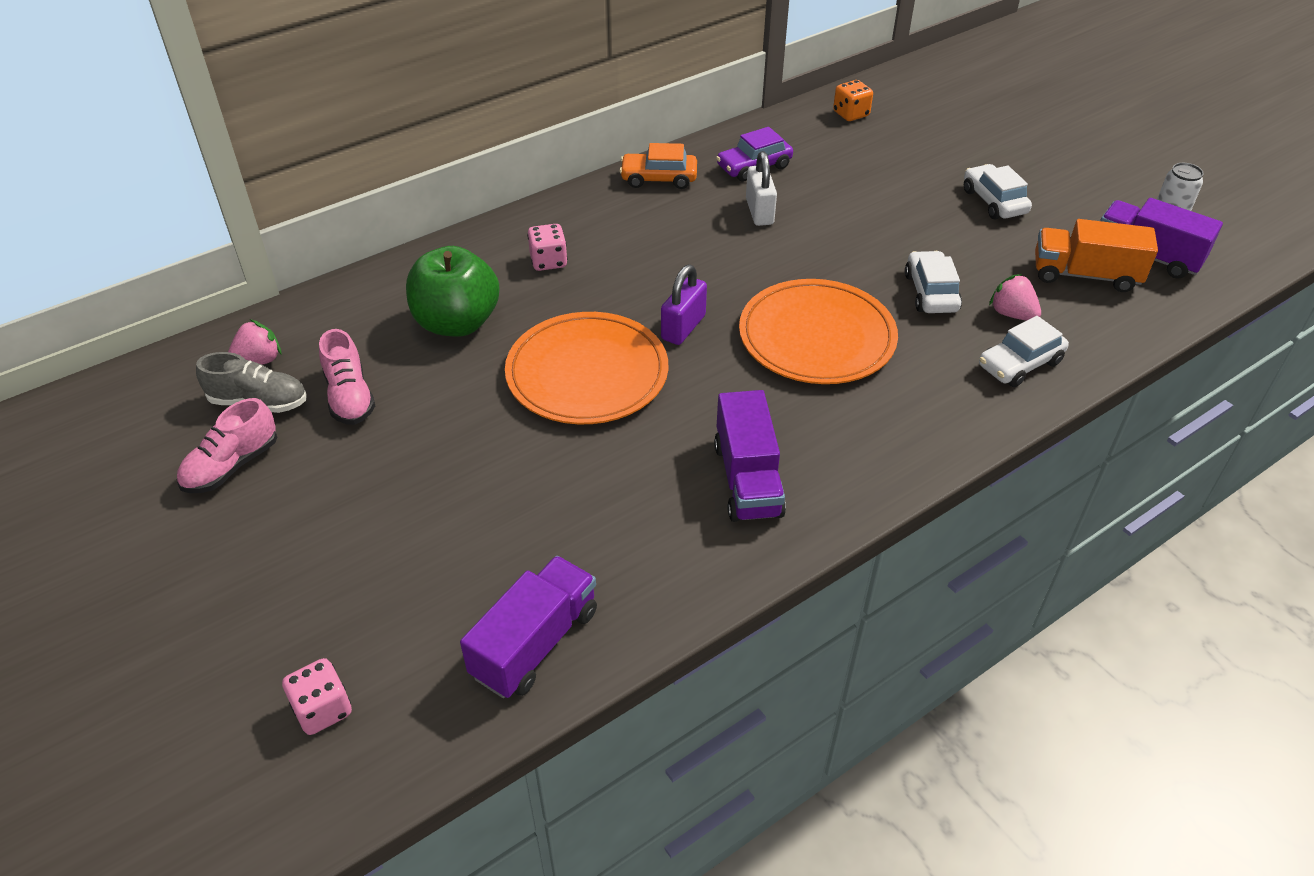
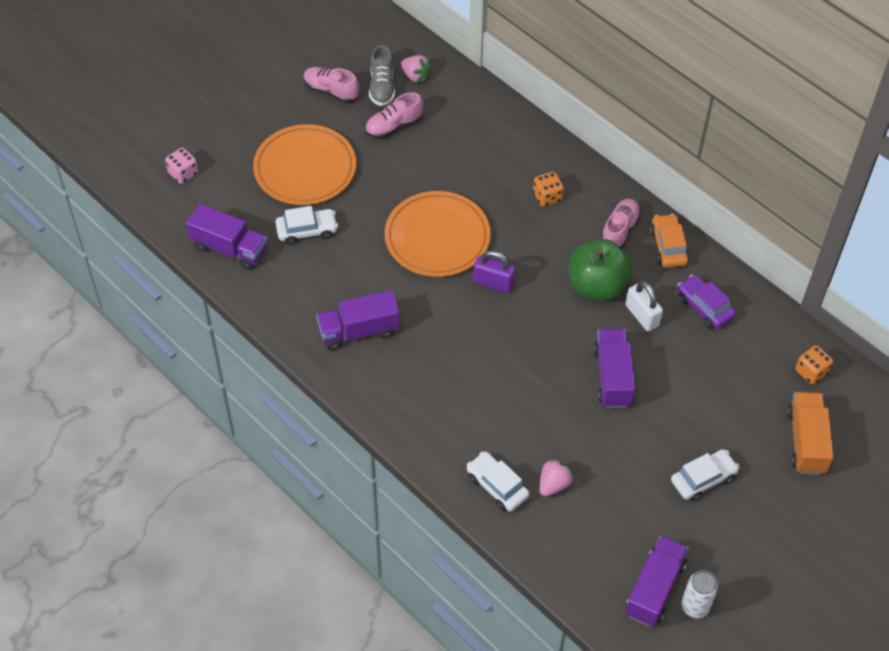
camera: 80 degrees right, 10 degrees up
green apple [406,246,500,337] -> green apple moved to [569,239,633,301]
pink dice [527,224,568,271] -> orange dice [533,172,564,207]
orange plate [739,279,898,384] -> orange plate moved to [253,124,356,205]
white padlock [746,151,777,226] -> white padlock turned 75 degrees clockwise [626,281,663,332]
white car [905,251,962,313] -> white car moved to [275,206,338,245]
orange truck [1035,219,1158,292] -> orange truck moved to [787,392,834,475]
none -> purple truck [593,329,636,408]
none -> pink shoe [601,198,641,249]

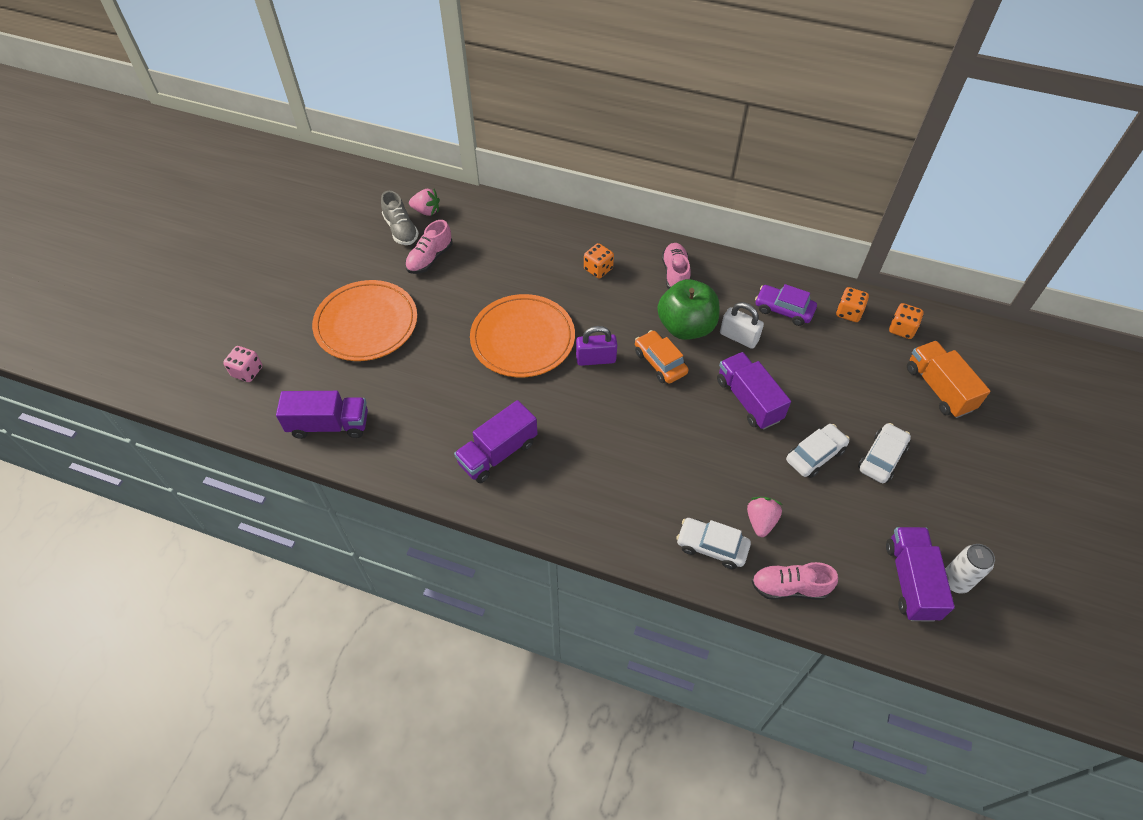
camera: 25 degrees left, 0 degrees up
white car [275,206,338,245] -> white car moved to [786,424,850,478]
pink shoe [303,67,359,103] -> pink shoe moved to [752,562,838,600]
orange car [650,214,689,267] -> orange car moved to [635,330,689,384]
none -> orange dice [836,287,869,322]

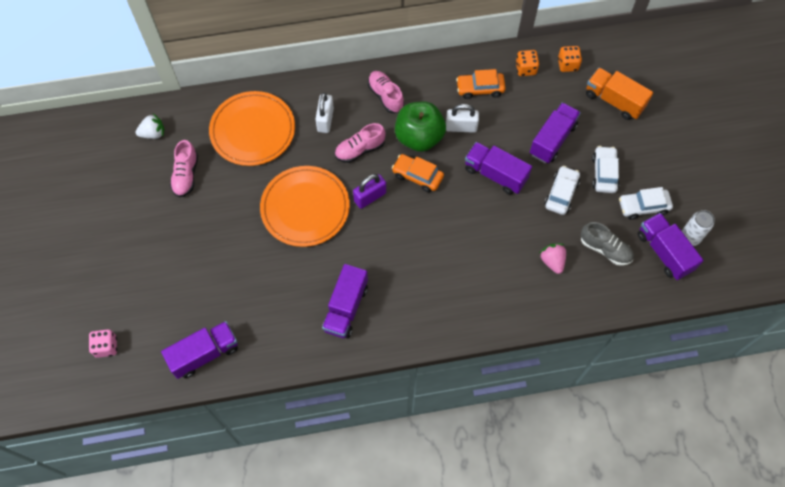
camera: 30 degrees left, 10 degrees up
orange plate [312,280,417,361] -> orange plate moved to [209,91,295,166]
grey shoe [381,191,419,245] -> grey shoe moved to [581,222,634,266]
pink strawberry [409,189,440,216] -> white strawberry [135,114,165,139]
orange dice [584,243,614,278] -> white padlock [315,93,334,133]
white car [676,518,751,569] -> white car moved to [619,187,673,220]
pink shoe [752,562,838,600] -> pink shoe moved to [335,123,386,163]
purple car [755,284,817,326] -> orange car [456,69,506,99]
none -> purple truck [530,102,581,163]

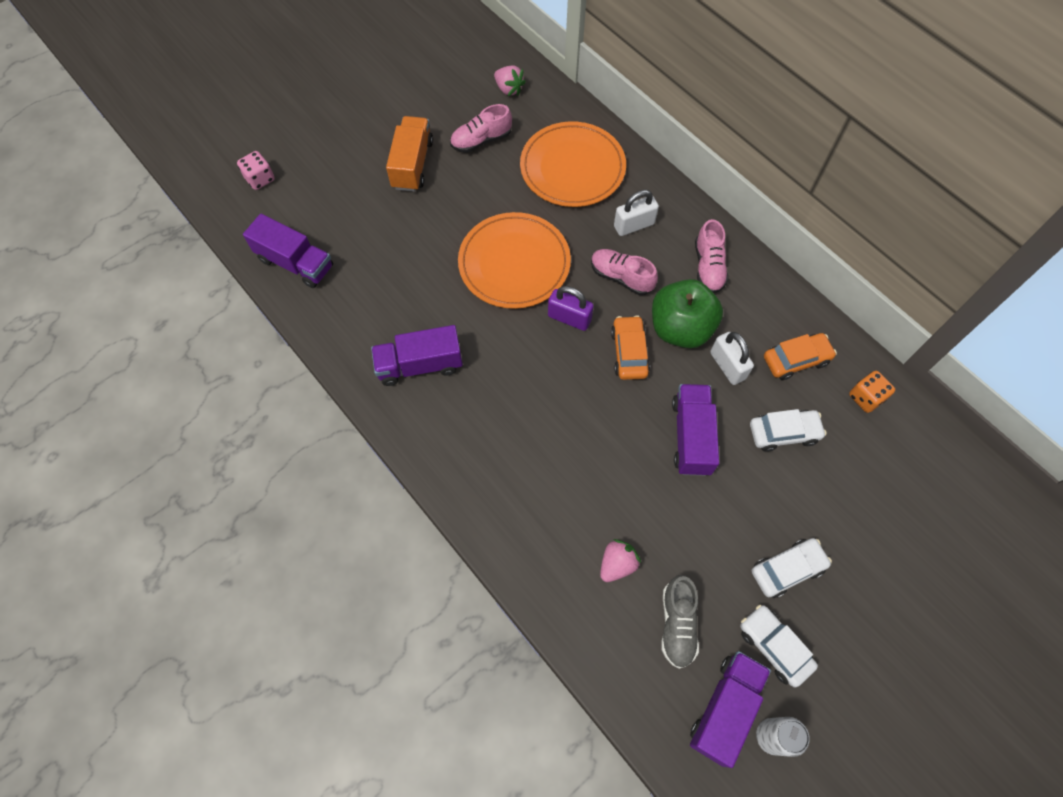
camera: 60 degrees right, 0 degrees up
white strawberry [135,114,165,139] -> pink strawberry [494,66,526,96]
pink shoe [368,71,404,113] -> pink shoe turned 150 degrees clockwise [695,219,729,293]
orange car [456,69,506,99] -> orange car turned 105 degrees clockwise [764,333,837,380]
purple truck [530,102,581,163] -> none
white car [544,166,580,215] -> white car moved to [750,409,827,452]
orange dice [558,46,582,72] -> none
orange truck [586,68,653,120] -> orange truck moved to [386,116,433,192]

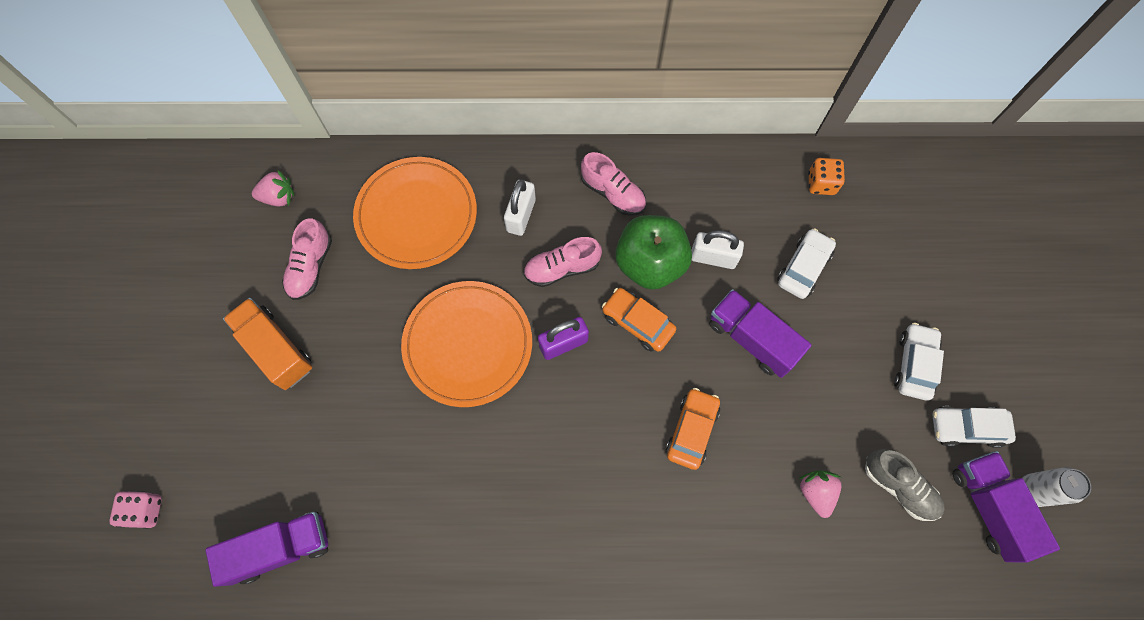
camera: 50 degrees left, 5 degrees up
purple truck [371,325,463,386] -> none
orange car [764,333,837,380] -> orange car moved to [666,388,720,470]

